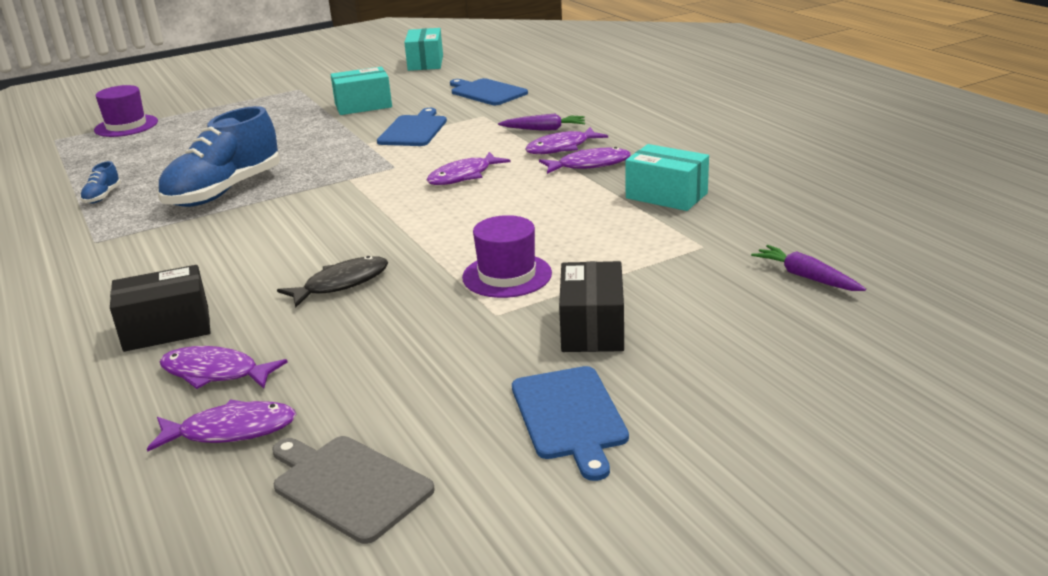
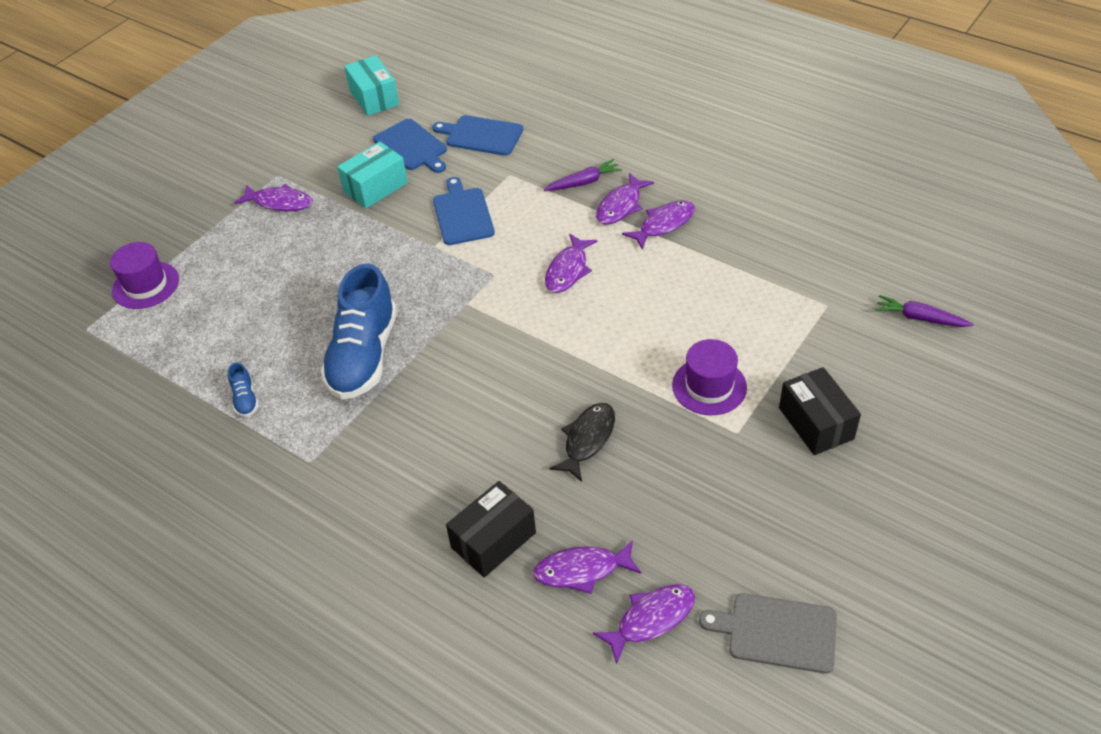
camera: 25 degrees left, 20 degrees up
blue cutting board [512,366,629,481] -> blue cutting board moved to [373,119,447,173]
turquoise box [625,144,709,211] -> none
none -> purple fish [235,184,312,211]

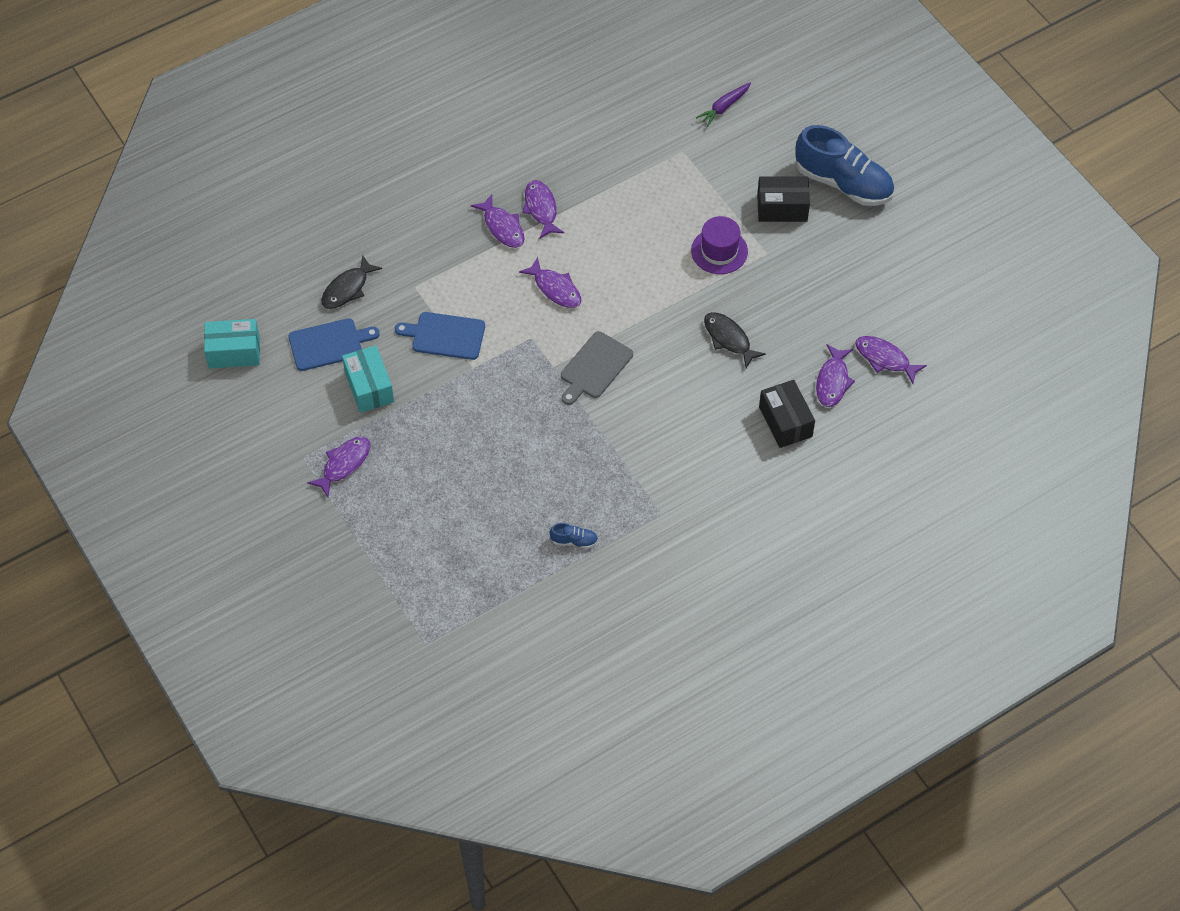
camera: 70 degrees left, 10 degrees up
purple hat [110,242,179,309] -> none
blue shoe [321,263,397,400] -> blue shoe moved to [795,125,894,206]
blue cutting board [432,115,523,156] -> black fish [321,255,382,309]
purple carrot [544,159,622,191] -> none
purple fish [593,584,695,664] -> purple fish turned 45 degrees counterclockwise [855,336,927,384]
grey cutting board [699,593,837,674] -> grey cutting board moved to [561,331,633,405]

